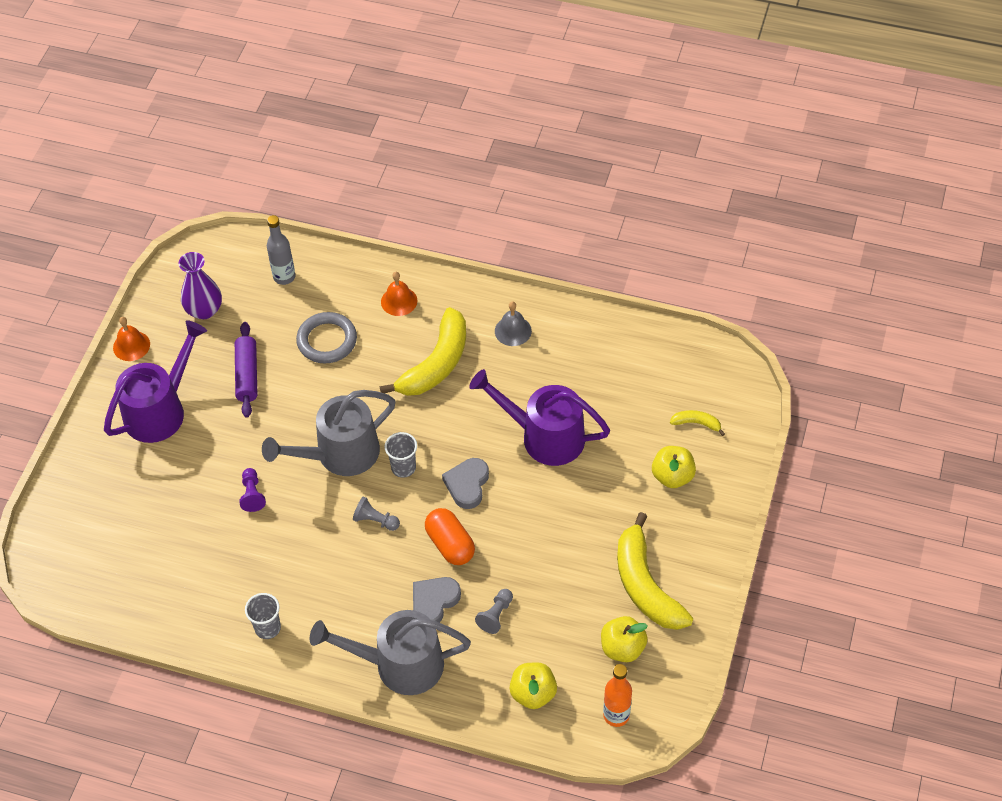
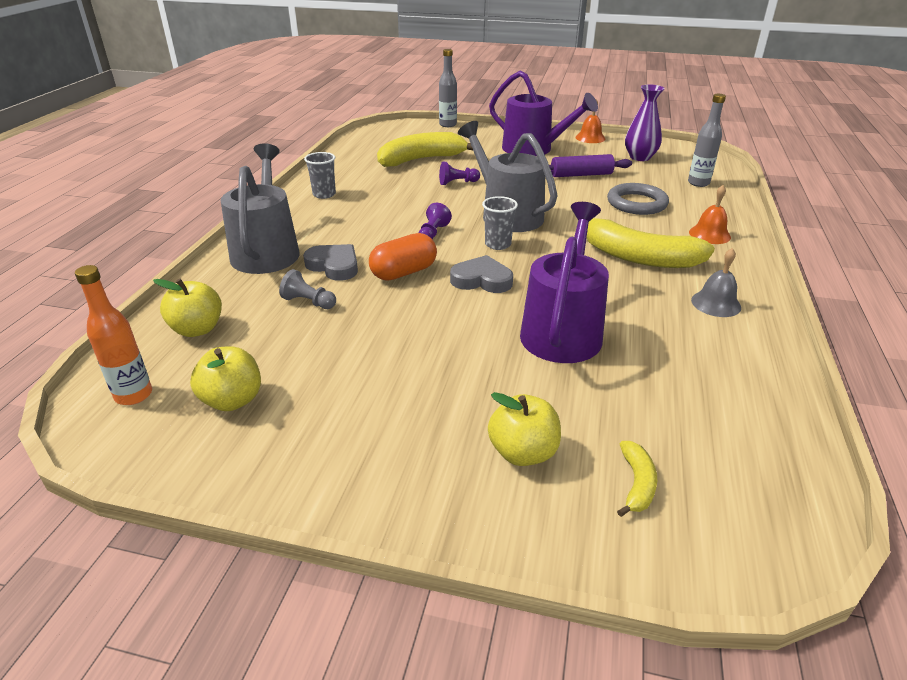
camera: 85 degrees right, 20 degrees down
grey pawn [353,496,400,531] -> purple pawn [419,203,452,239]
yellow banana [617,512,693,630] -> yellow banana moved to [377,132,473,167]
none -> grey bottle [439,49,457,127]

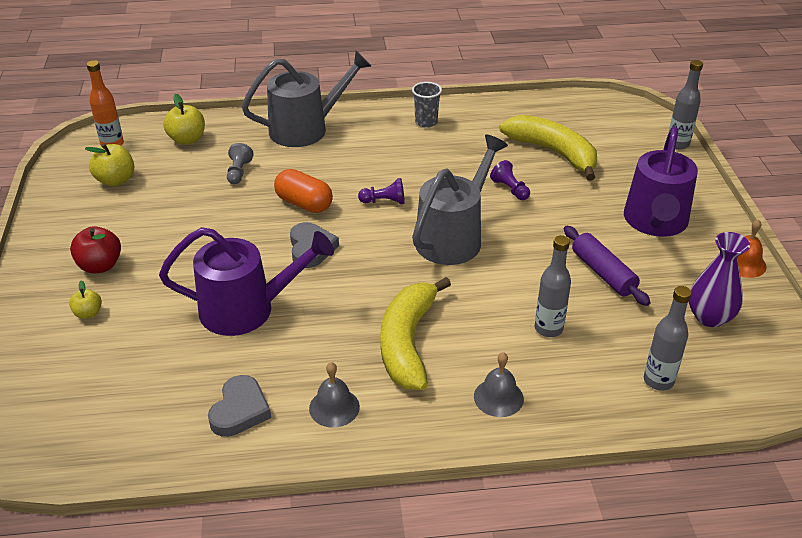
camera: 70 degrees right, 5 degrees up
grey heart [303,244,358,281] -> grey heart moved to [208,375,271,437]
grey cup [482,196,518,250] -> none
yellow apple [488,392,561,466] -> yellow apple [69,280,102,319], size x0.60
grey ring [607,183,669,215] -> grey bottle [535,235,571,337]
yellow banana [617,441,657,517] -> none
orange bell [689,185,731,244] -> grey bell [474,352,524,417]
none -> red apple [70,226,121,273]

